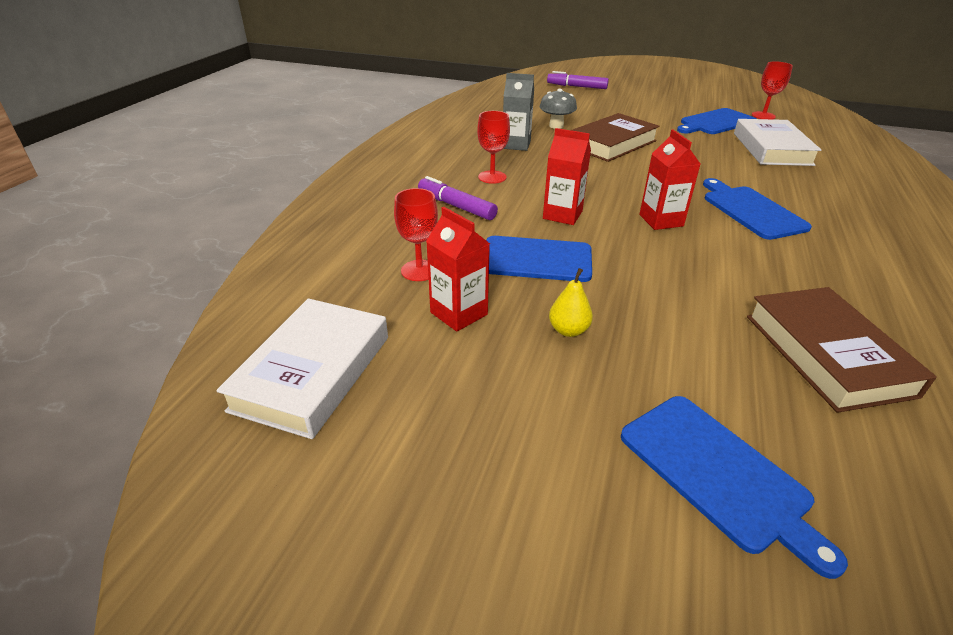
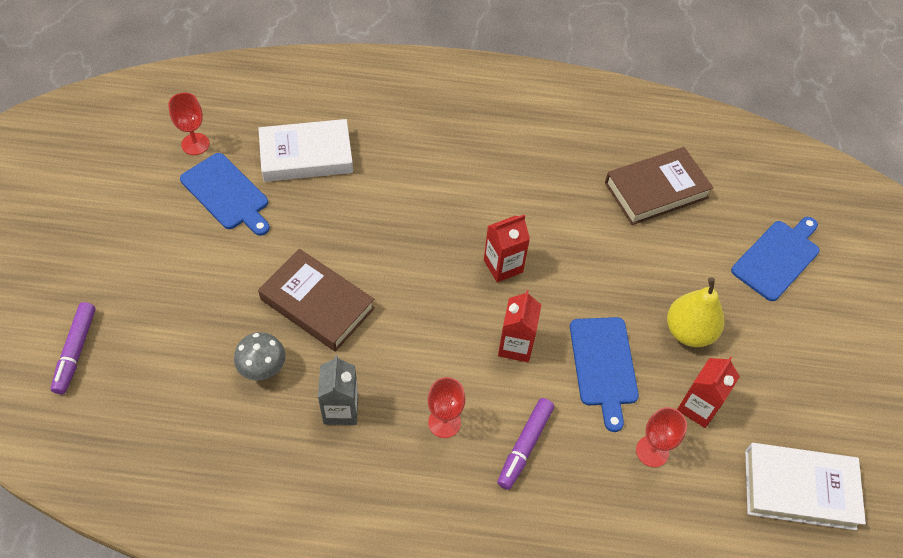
camera: 105 degrees left, 20 degrees up
yellow pear [549,268,593,337] -> yellow pear [667,277,724,347], size x1.80
blue cutting board [703,178,812,240] -> none

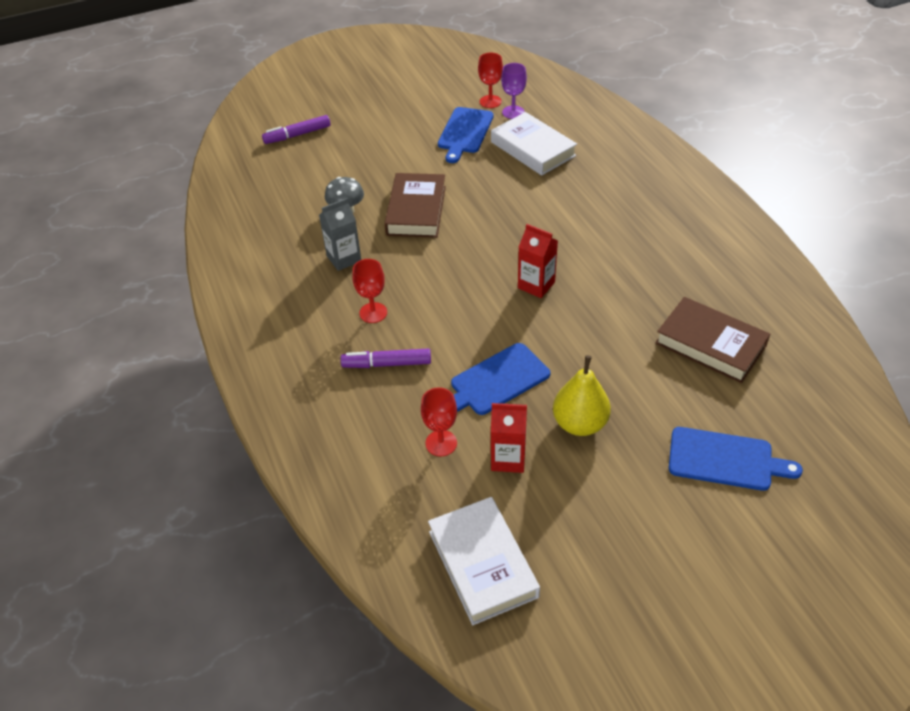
camera: 65 degrees right, 10 degrees down
red carton [498,290,541,362] -> none
none -> purple goblet [501,63,527,119]

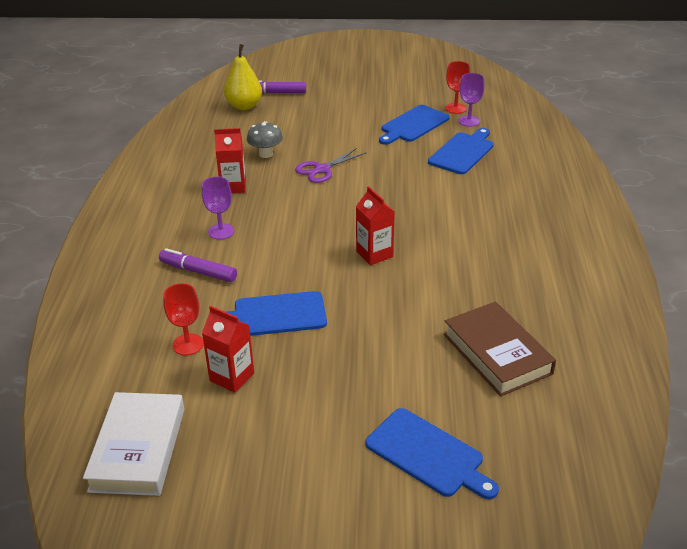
camera: 25 degrees right, 10 degrees down
grey carton [319,198,361,271] -> red carton [214,128,246,193]
red goblet [352,259,387,323] -> purple goblet [202,176,234,239]
brown book [384,173,446,238] -> purple scissors [295,148,367,183]
white book [491,112,577,175] -> blue cutting board [428,128,494,174]
yellow pear [553,355,611,436] -> yellow pear moved to [224,44,262,110]

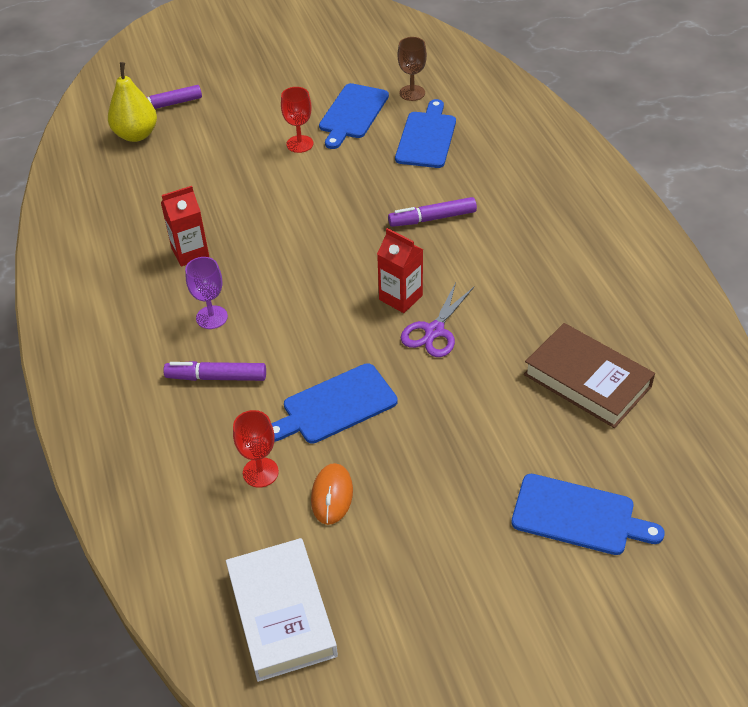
camera: 20 degrees left, 10 degrees up
red carton [202,306,254,393] -> orange mouse [311,463,353,525]
grey mushroom [247,121,283,158] -> none
purple scissors [295,148,367,183] -> purple scissors moved to [401,282,474,357]
red goblet [445,61,470,114] -> red goblet moved to [281,87,313,153]
purple goblet [458,73,485,127] -> brown goblet [398,37,427,101]
none -> purple marker [388,197,477,227]

